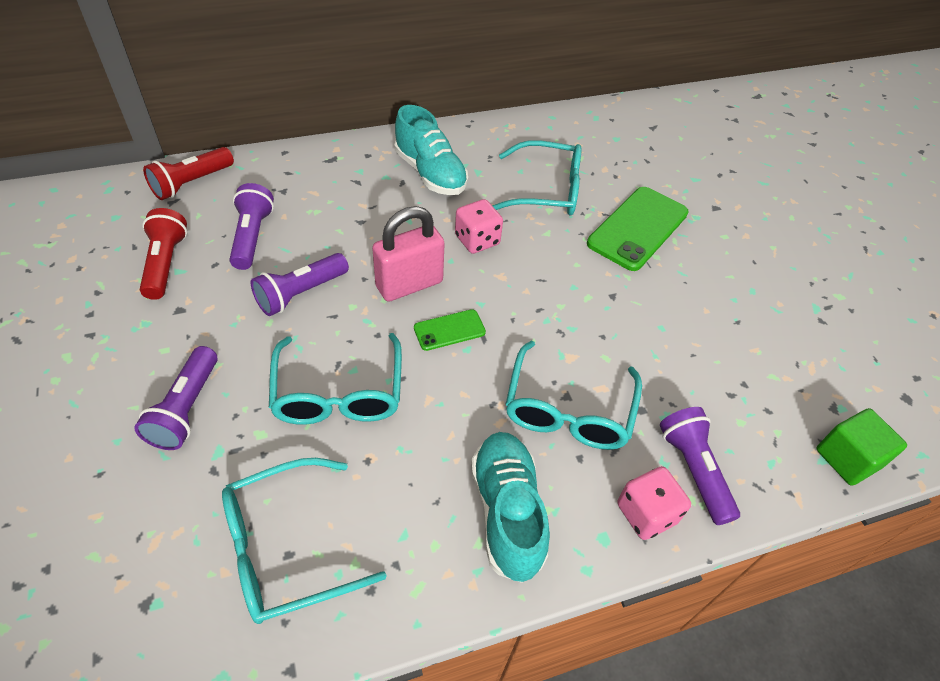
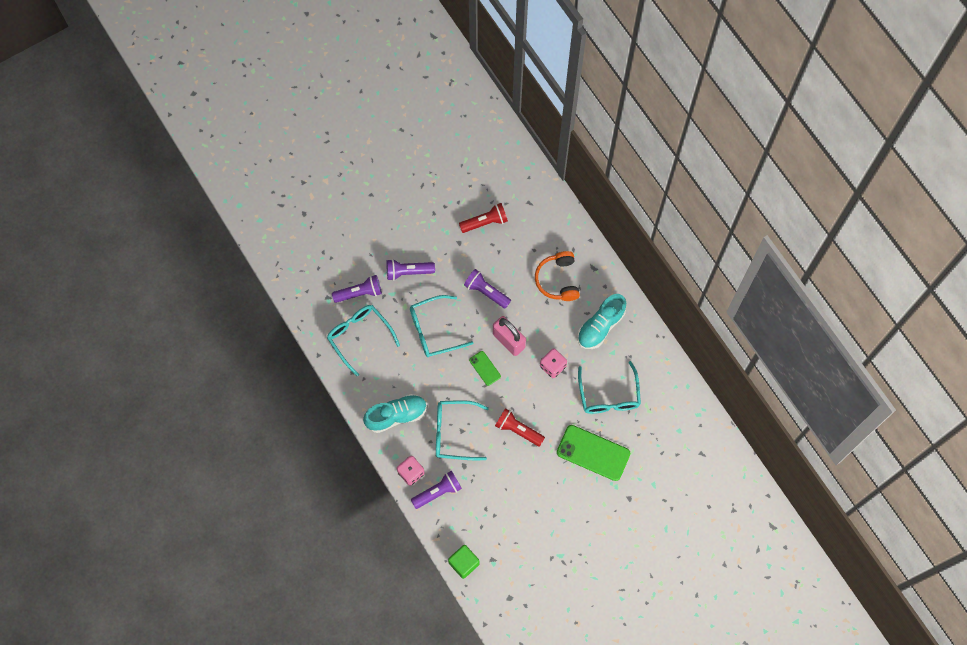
camera: 80 degrees right, 20 degrees up
red flashlight [143,147,234,200] -> red flashlight moved to [495,408,545,447]
purple flashlight [229,183,274,270] -> purple flashlight moved to [332,275,382,303]
none -> orange headphones [535,251,580,301]

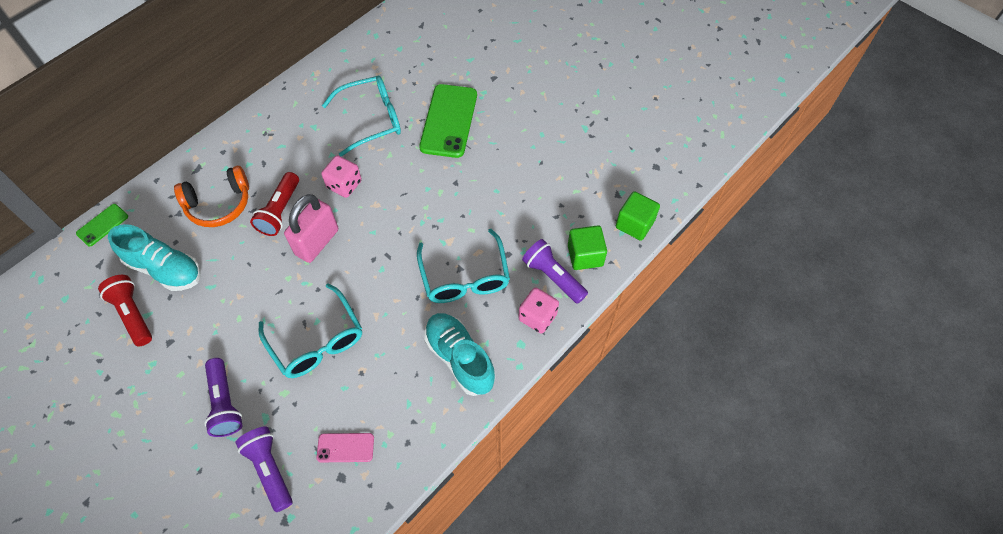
camera: 105 degrees left, 10 degrees down
turquoise glasses [327,305,400,376] -> pink phone [316,433,374,462]
purple flashlight [464,269,511,309] -> none
green phone [469,351,501,386] -> green phone moved to [76,204,128,246]
red flashlight [495,408,545,447] -> red flashlight moved to [250,172,299,236]
turquoise shoe [577,294,626,349] -> turquoise shoe moved to [108,224,201,291]
none -> green cube [568,225,607,270]

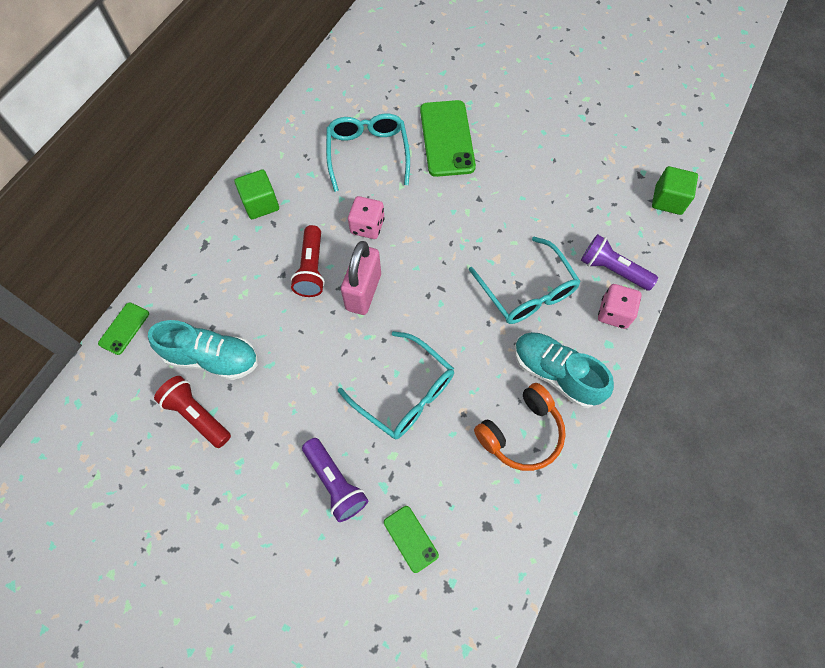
camera: 15 degrees left, 5 degrees up
orange headphones [174,166,249,227] -> orange headphones moved to [474,383,566,471]
purple flashlight [235,426,293,512] -> green phone [384,506,439,573]
pink phone [316,433,374,462] -> none
turquoise glasses [322,76,401,157] -> turquoise glasses turned 60 degrees counterclockwise [326,113,410,192]
green cube [568,225,607,270] -> green cube moved to [235,169,279,219]

